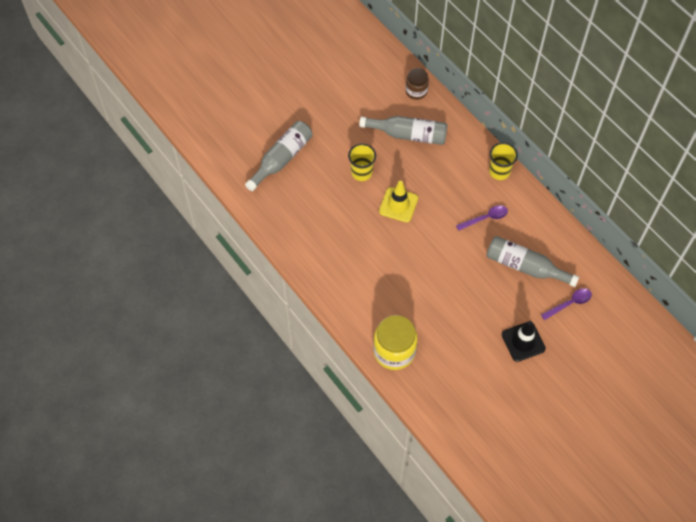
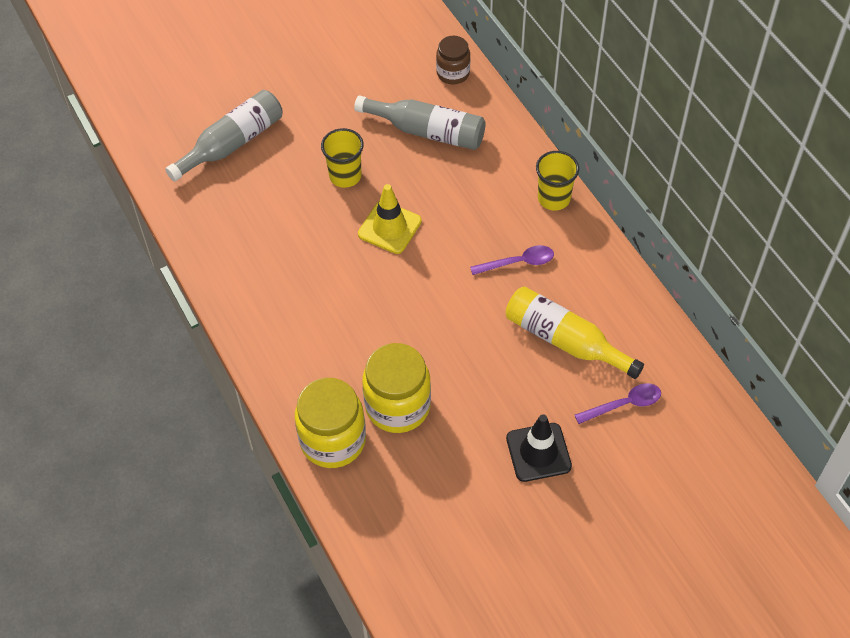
camera: 10 degrees right, 5 degrees down
grey bottle [486,236,579,287] -> yellow bottle [505,287,644,379]
none -> yellow jar [362,343,431,433]

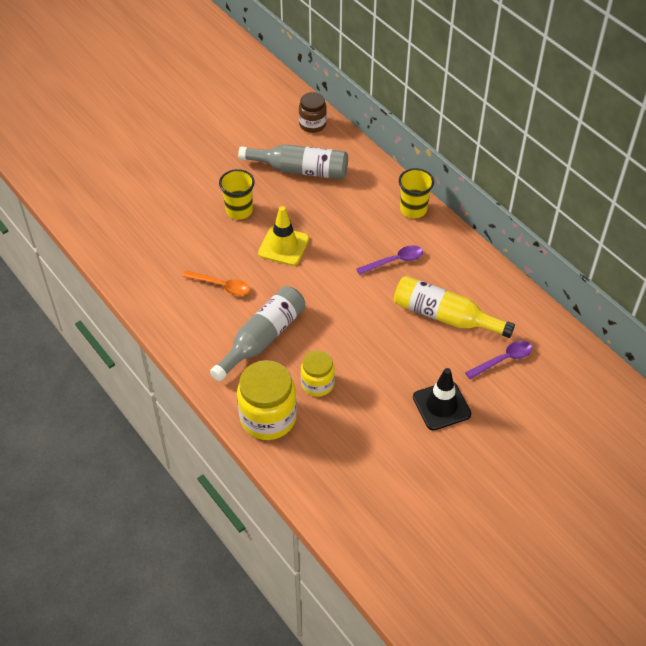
camera: 10 degrees left, 5 degrees down
grey bottle [165,90,283,182] -> grey bottle moved to [210,286,305,381]
yellow jar [362,343,431,433] -> yellow jar [301,350,335,397], size x0.60
none -> orange spoon [183,270,250,296]

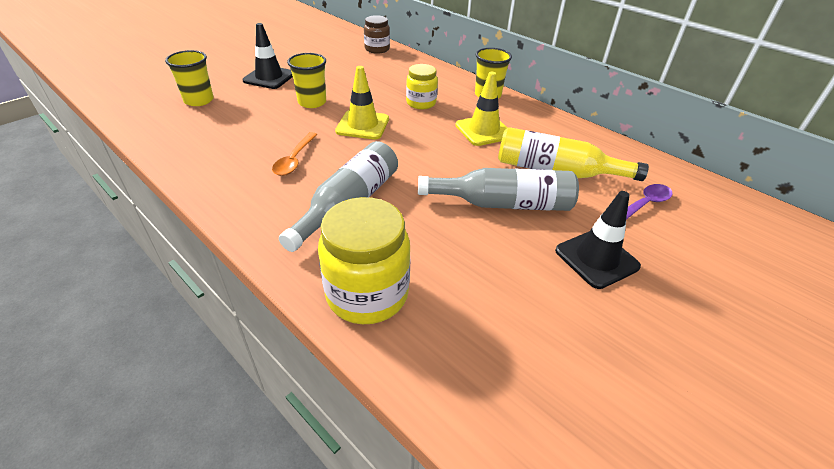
camera: 10 degrees left, 10 degrees down
orange spoon [183,270,250,296] -> orange spoon turned 90 degrees clockwise [272,132,318,176]
grey bottle [238,144,348,179] -> grey bottle moved to [418,168,579,211]
yellow jar [301,350,335,397] -> yellow jar moved to [406,64,438,109]
purple spoon [356,245,423,275] -> yellow traffic cone [455,72,507,146]
none -> yellow cup [165,50,214,106]
none -> black traffic cone [243,23,293,89]

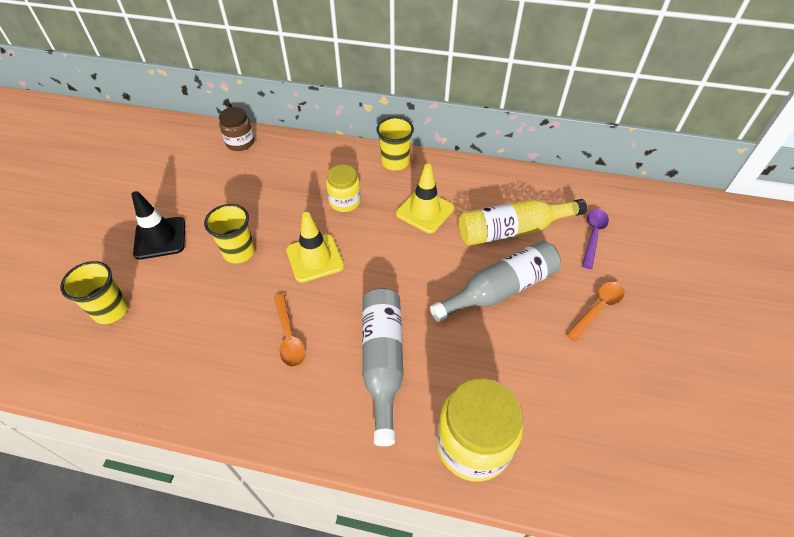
camera: 30 degrees left, 10 degrees up
black traffic cone [555,191,641,289] -> orange spoon [566,282,625,342]

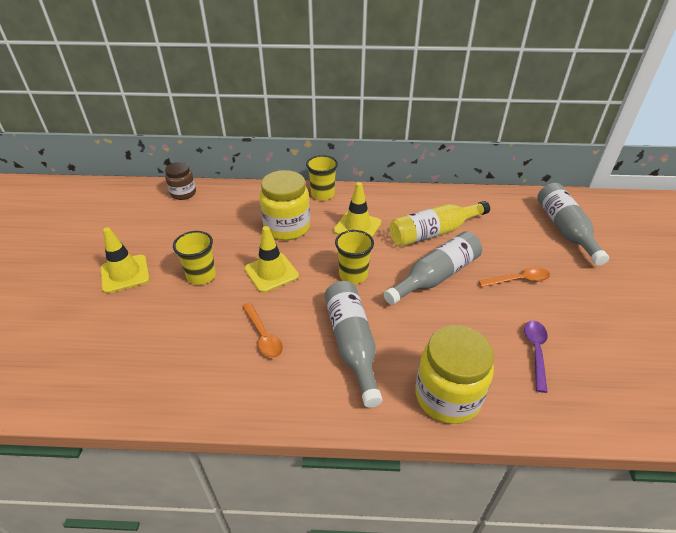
camera: 10 degrees left, 10 degrees down
yellow cup [60,261,128,324] -> yellow cup moved to [335,230,374,284]
black traffic cone [131,191,185,260] -> yellow traffic cone [101,227,150,293]
yellow jar [326,165,361,212] -> yellow jar [260,170,310,240], size x1.67
orange spoon [566,282,625,342] -> orange spoon turned 45 degrees clockwise [478,267,550,287]
purple spoon [582,209,609,269] -> purple spoon moved to [524,321,548,393]
none -> grey bottle [537,183,609,266]

